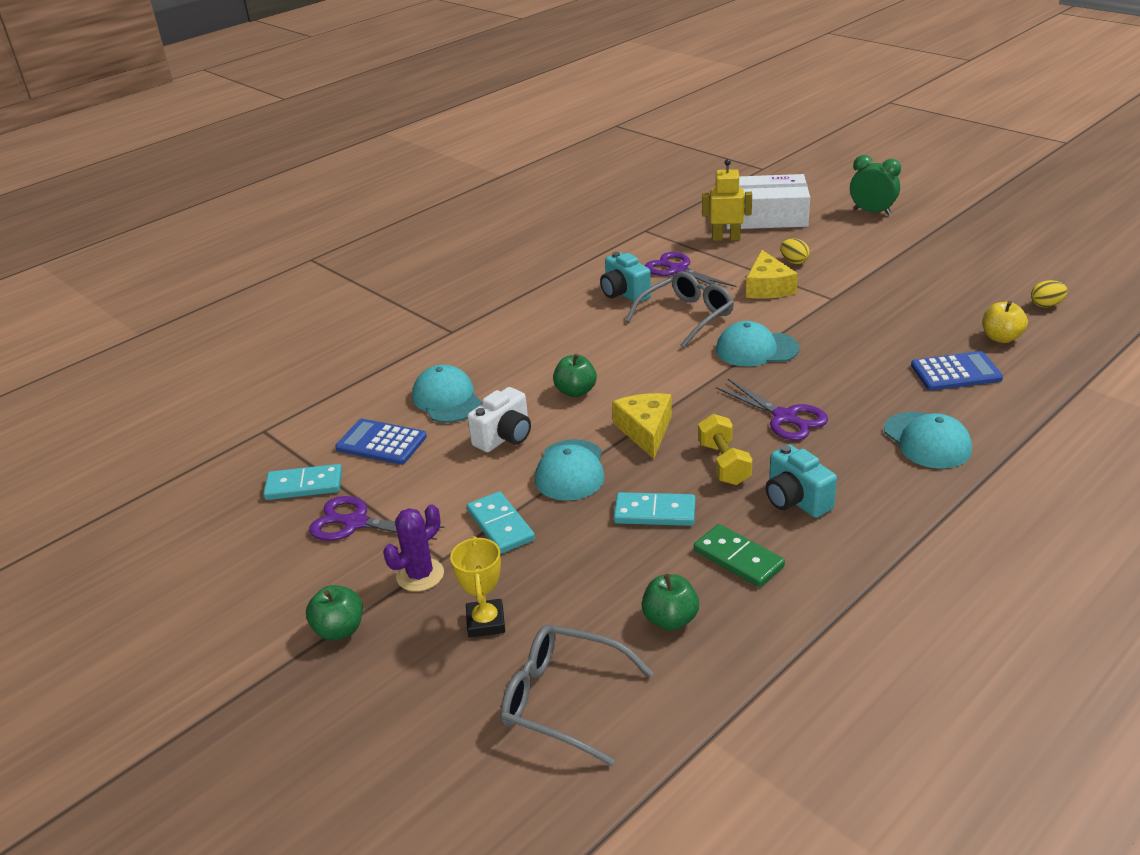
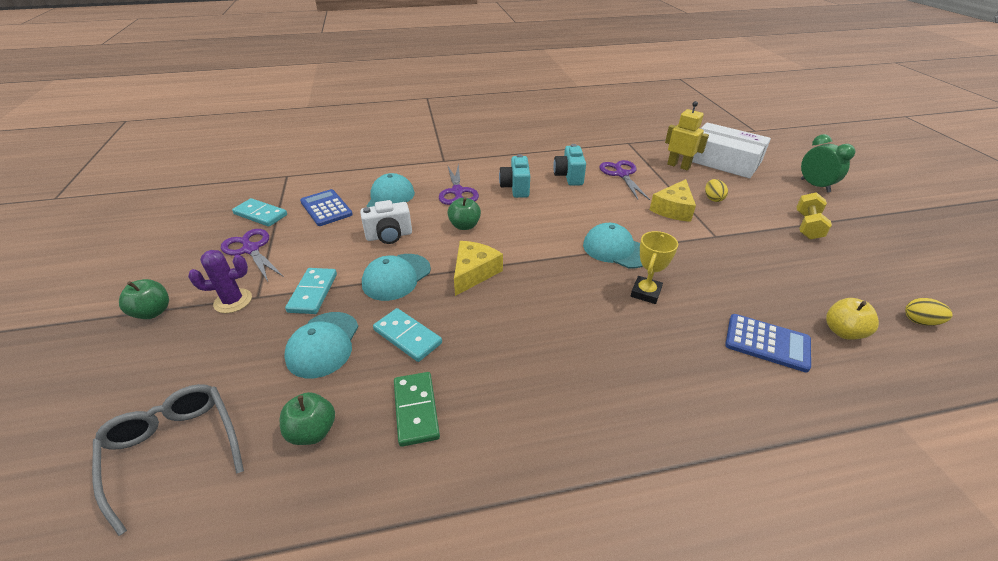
camera: 30 degrees right, 5 degrees up
yellow trophy [450,536,505,638] -> yellow trophy moved to [631,231,678,304]
grey glasses [625,271,734,348] -> none
yellow dumbbell [698,414,752,485] -> yellow dumbbell moved to [796,192,832,240]
purple scissors [716,379,828,440] -> purple scissors moved to [439,164,479,205]
turquoise camera [765,444,837,518] -> turquoise camera moved to [499,154,530,198]
turquoise cap [884,412,972,469] -> turquoise cap moved to [284,312,359,378]

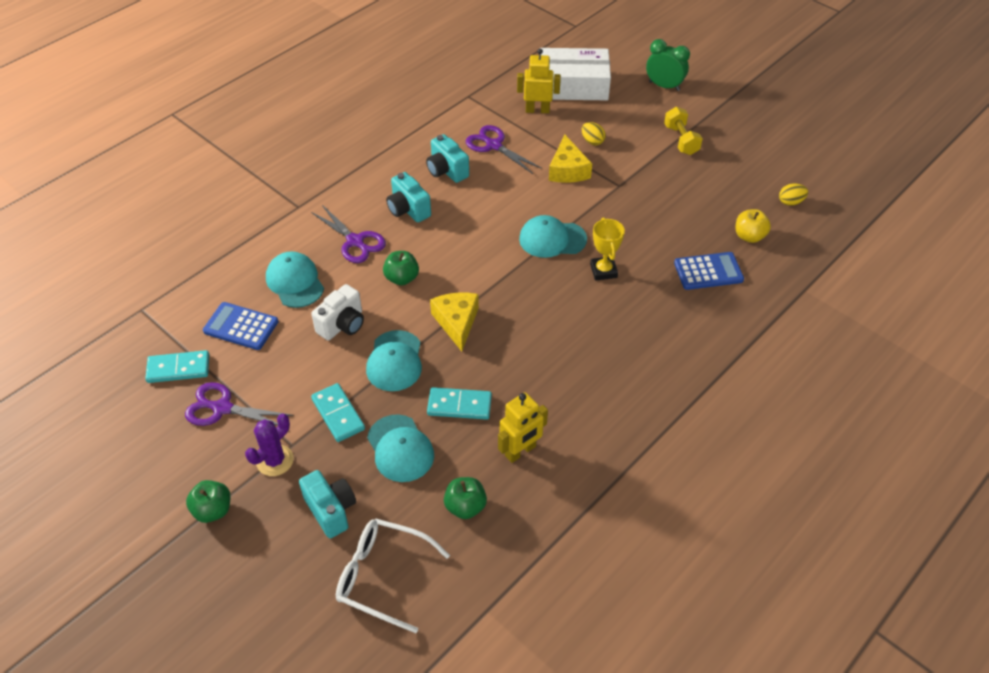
camera: 35 degrees left, 10 degrees up
grey glasses [92,384,244,536] -> white glasses [336,519,450,633]
green domino [394,372,440,447] -> yellow robot [498,392,548,463]
none -> turquoise camera [299,470,356,538]

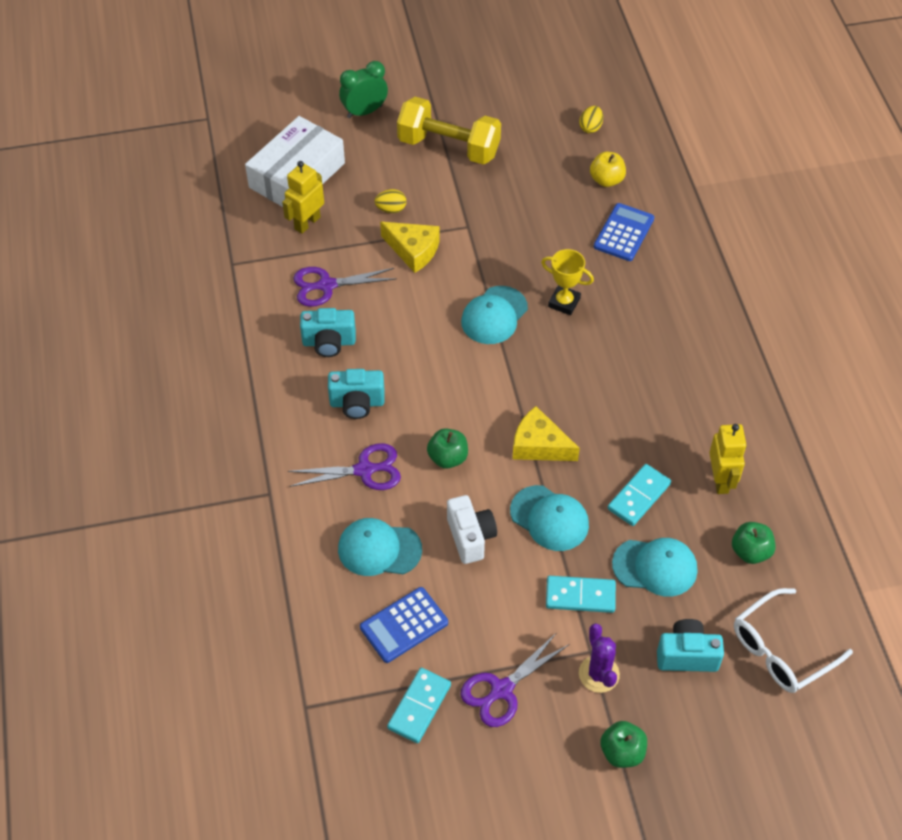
camera: 55 degrees left, 5 degrees up
yellow dumbbell [664,107,703,155] -> yellow dumbbell [397,97,501,165], size x1.70

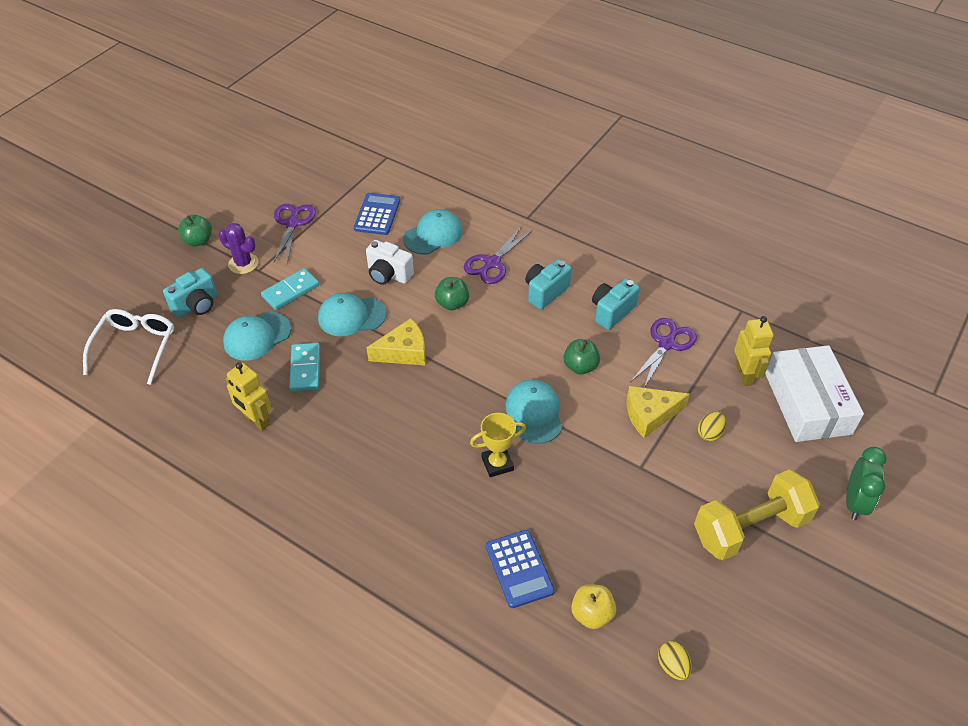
camera: 135 degrees right, 5 degrees down
turquoise domino [387,668,451,743] -> none
green apple [732,522,776,564] -> green apple moved to [563,339,600,375]

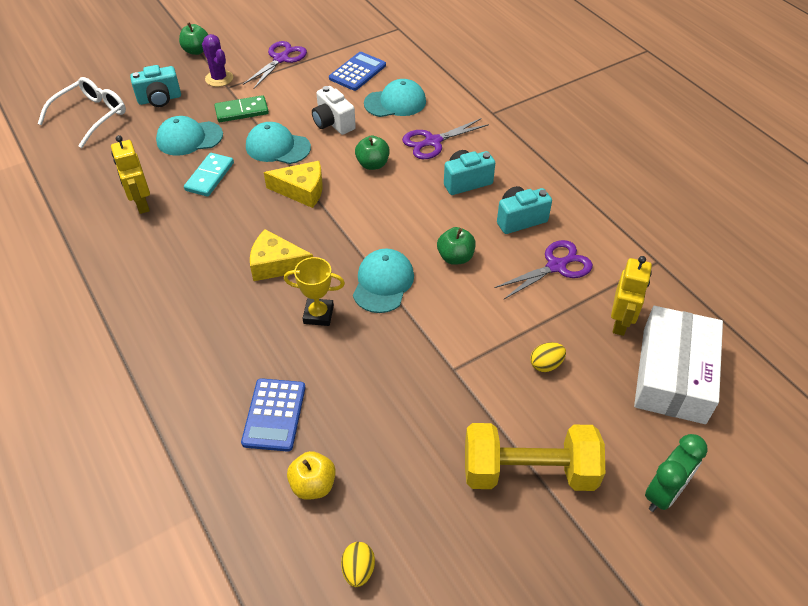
camera: 25 degrees right, 0 degrees up
turquoise domino [261,268,319,310] -> green domino [214,95,269,122]
yellow cheese [627,386,690,438] -> yellow cheese moved to [250,229,313,281]

